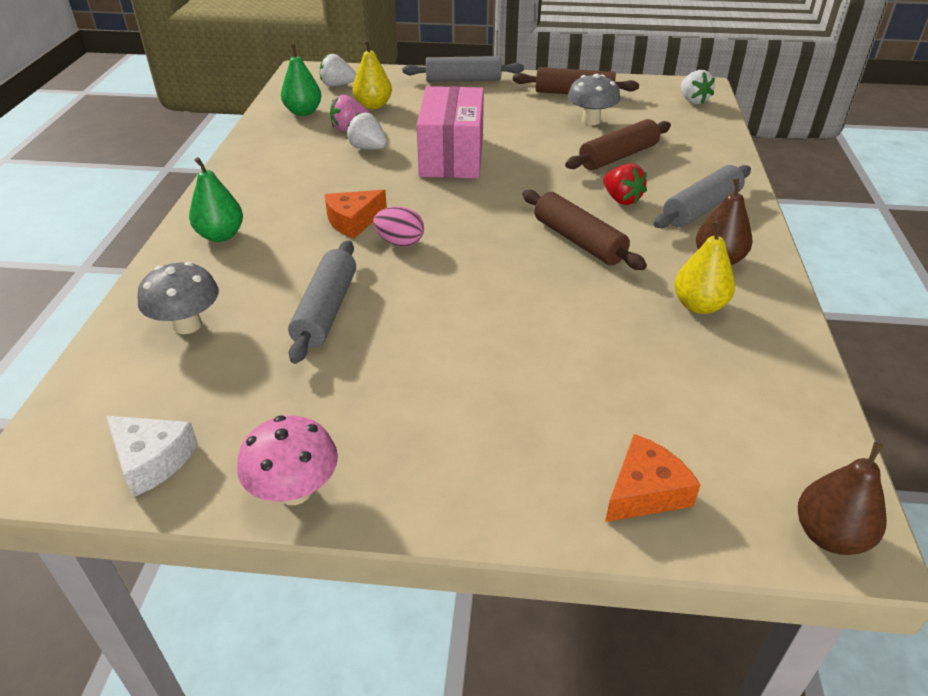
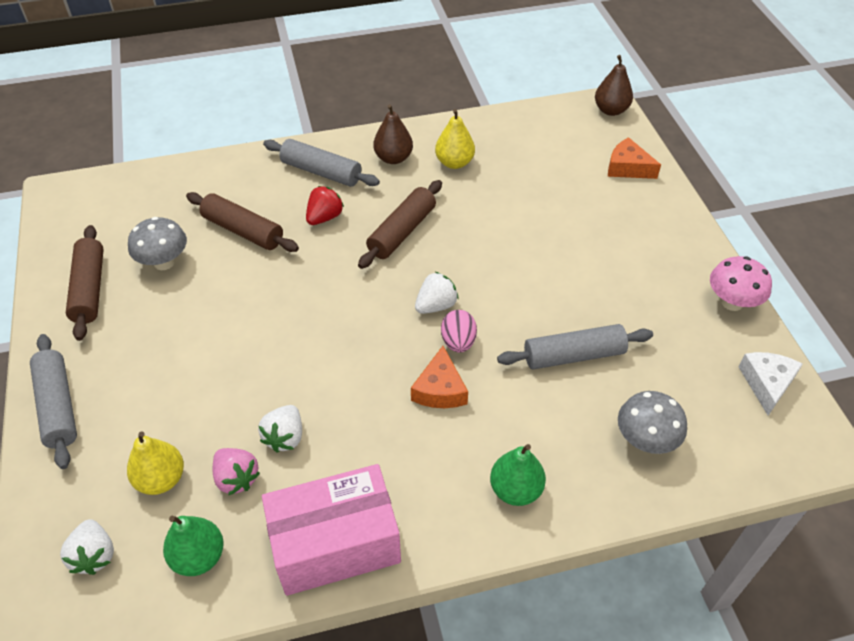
camera: 110 degrees left, 10 degrees up
orange cheese [324,190,387,238] -> orange cheese turned 60 degrees clockwise [411,346,468,408]
pink box [416,86,484,179] -> pink box moved to [262,464,401,596]
white strawberry [681,70,715,104] -> white strawberry moved to [415,272,459,314]

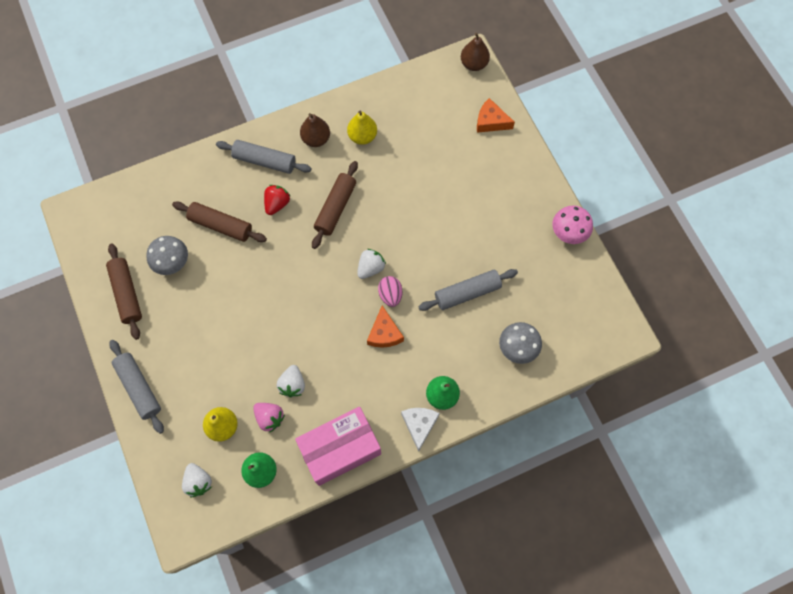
camera: 10 degrees left, 20 degrees up
white cheese [738,352,803,415] -> white cheese moved to [401,408,440,452]

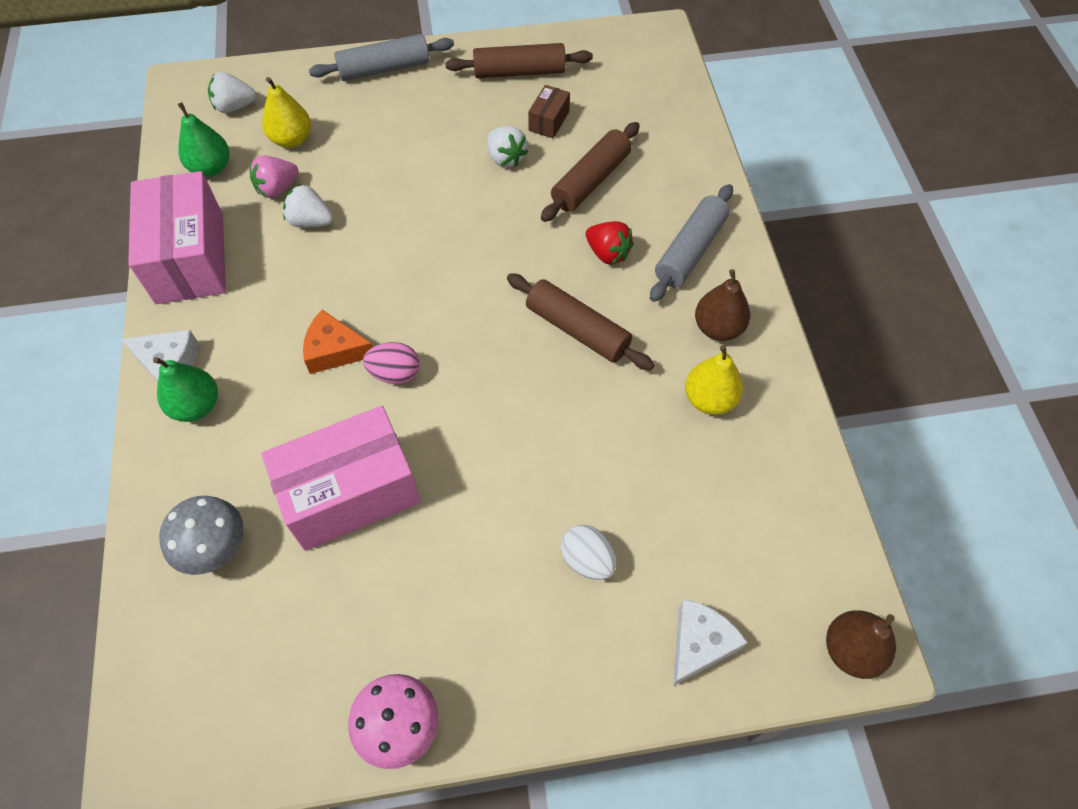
camera: 105 degrees right, 10 degrees down
grey mushroom [146,236,188,275] -> brown box [528,85,570,138]
white strawberry [357,249,386,279] -> white strawberry moved to [488,126,528,167]
grey rolling pin [418,269,518,311] -> pink box [261,406,421,551]
orange cheese [477,98,515,133] -> white cheese [673,599,748,686]
none -> white egg [561,525,616,580]

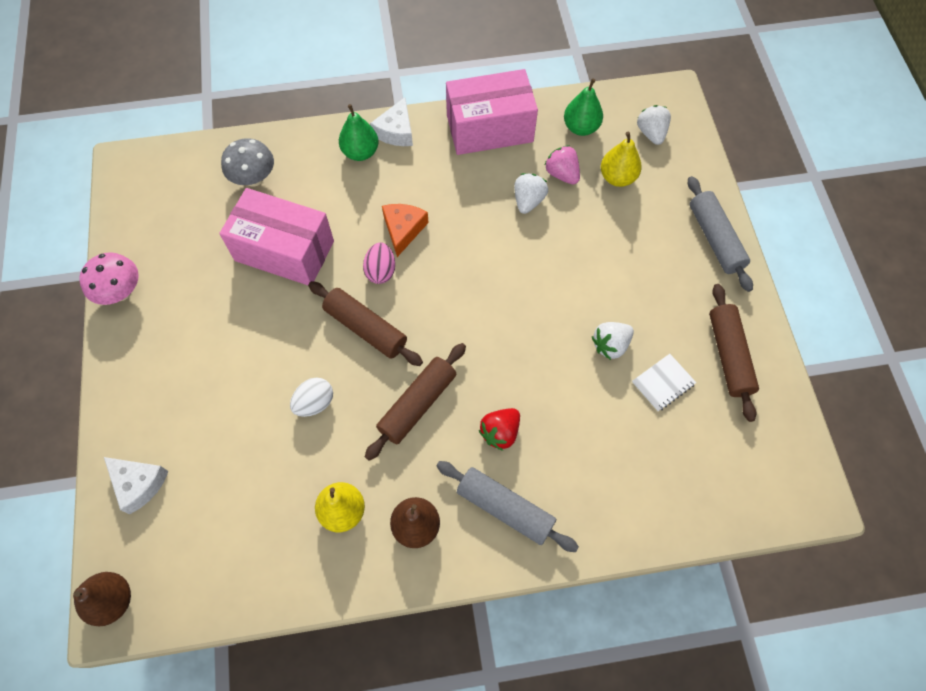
camera: 90 degrees right, 5 degrees up
pink box [261,406,421,551] -> pink box turned 45 degrees counterclockwise [219,188,334,285]
brown box [528,85,570,138] -> white notebook [632,354,696,411]
brown rolling pin [541,122,640,222] -> brown rolling pin moved to [308,281,423,366]
white egg [561,525,616,580] -> white egg moved to [290,378,333,417]

